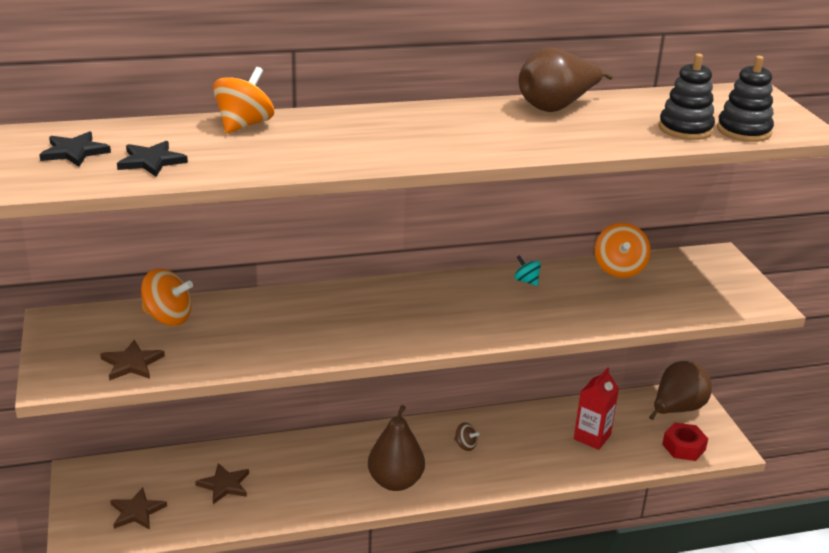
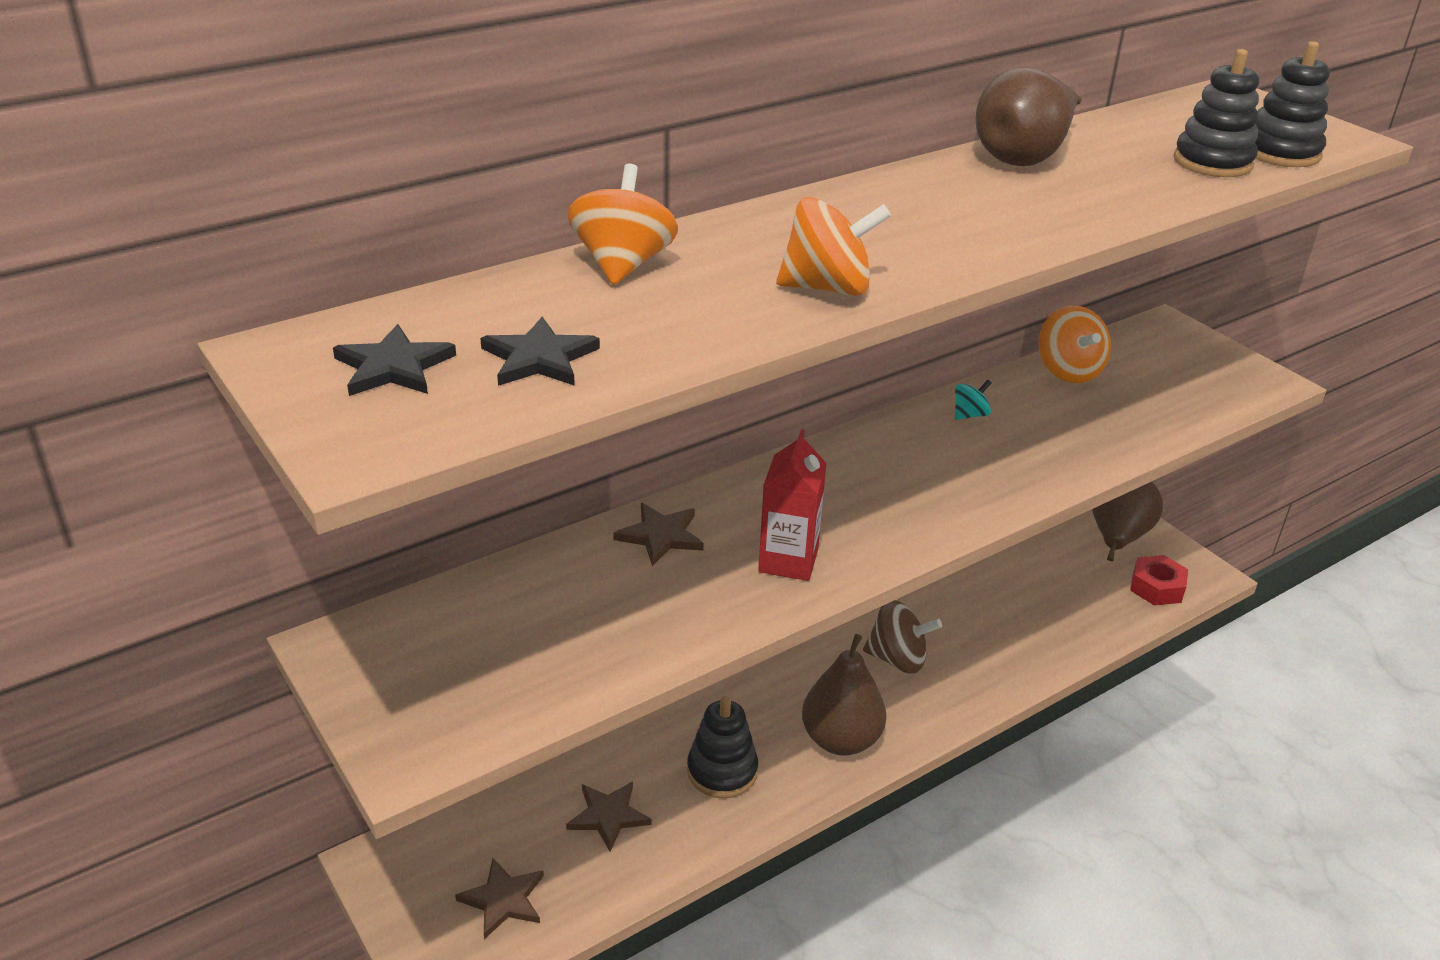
camera: 20 degrees left, 5 degrees up
brown star [100,340,165,381] -> brown star moved to [613,503,704,566]
orange spinning top [141,269,193,326] -> orange spinning top moved to [777,197,891,296]
brown spinning top [454,422,480,451] -> brown spinning top [863,600,942,674], size x1.85
turquoise spinning top [514,255,541,286] -> turquoise spinning top turned 120 degrees clockwise [955,380,991,420]
red carton [574,367,619,450] -> red carton moved to [758,429,827,581]
none -> black stacking toy [687,696,758,799]

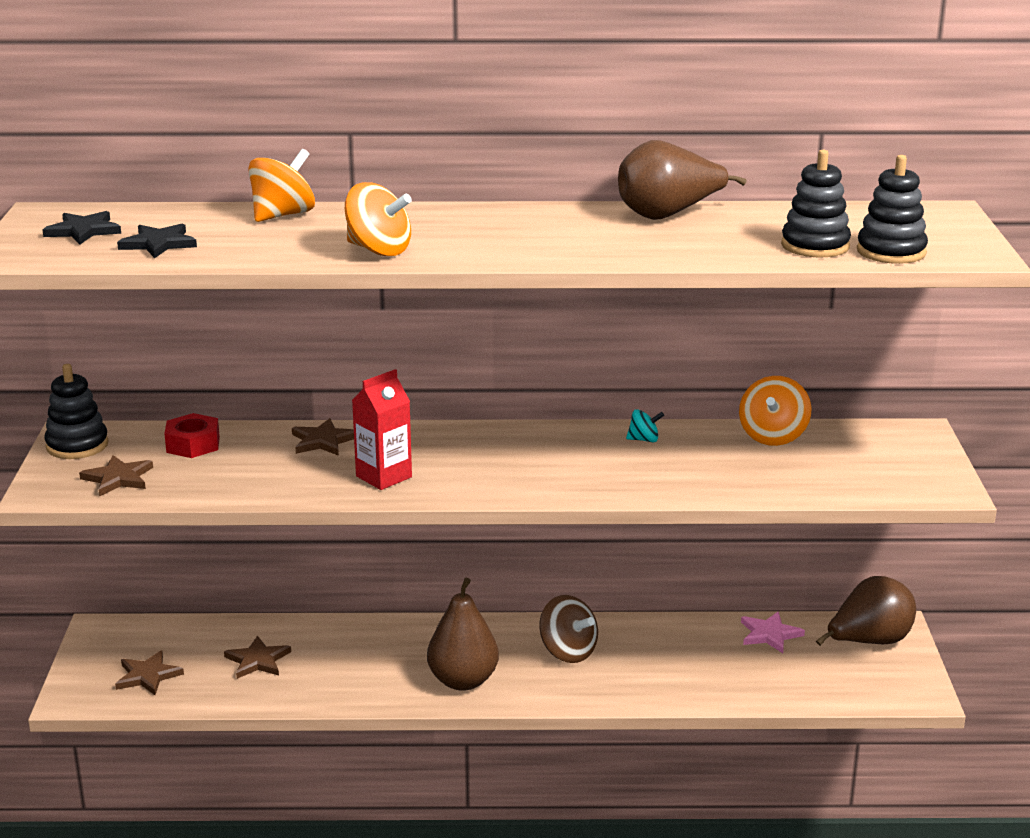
camera: 35 degrees right, 10 degrees down
black stacking toy [687,696,758,799] -> black stacking toy moved to [44,364,109,459]
red nut [1130,555,1188,606] -> red nut moved to [164,413,220,458]
none -> brown star [79,455,153,496]
none -> pink star [741,612,805,653]

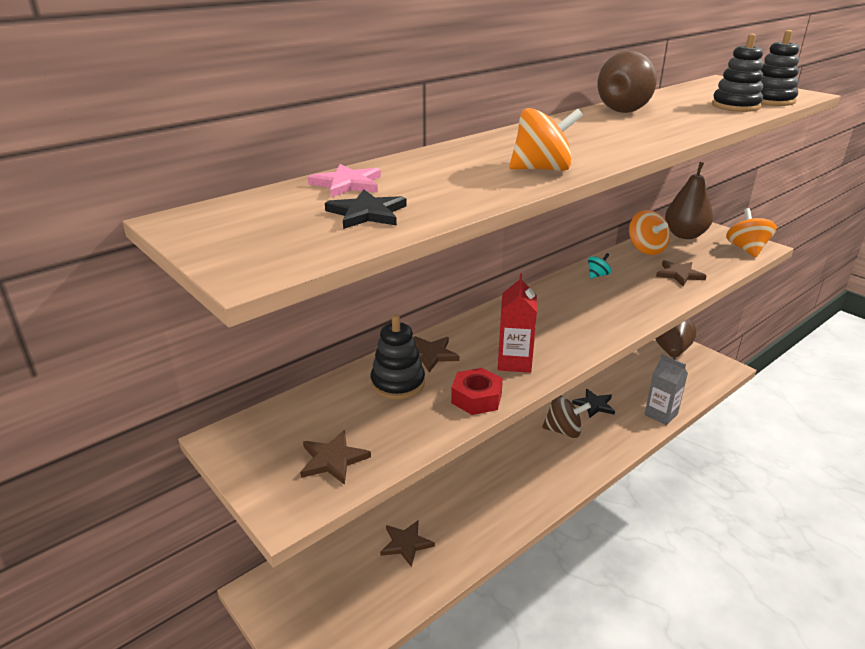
camera: 40 degrees left, 5 degrees up
black star [43,211,121,245] -> black star moved to [572,389,615,418]
black stacking toy [44,364,109,459] -> black stacking toy moved to [370,315,425,399]
brown star [115,651,184,695] -> brown star moved to [656,260,706,286]
red nut [164,413,220,458] -> red nut moved to [451,368,503,415]
orange spinning top [248,149,315,222] -> orange spinning top moved to [726,208,777,258]
brown pear [427,577,499,691] -> brown pear moved to [665,162,713,239]
pink star [741,612,805,653] -> pink star moved to [308,164,381,198]
none -> grey carton [645,354,688,425]

